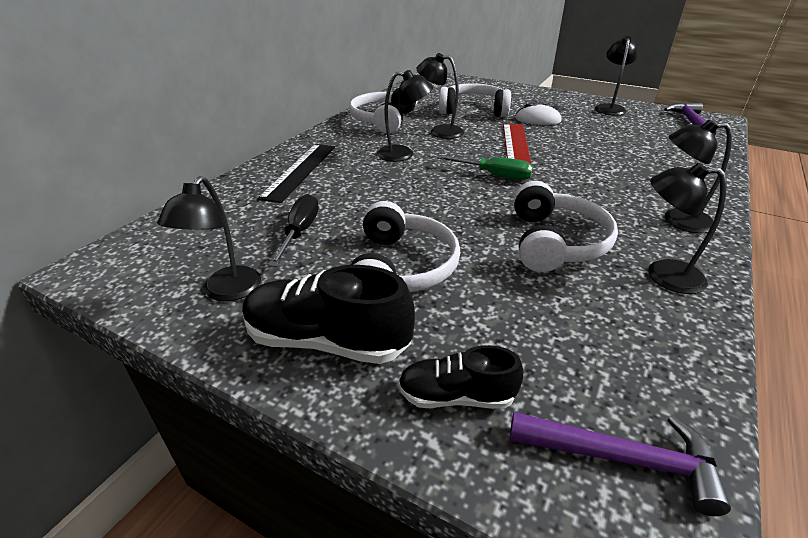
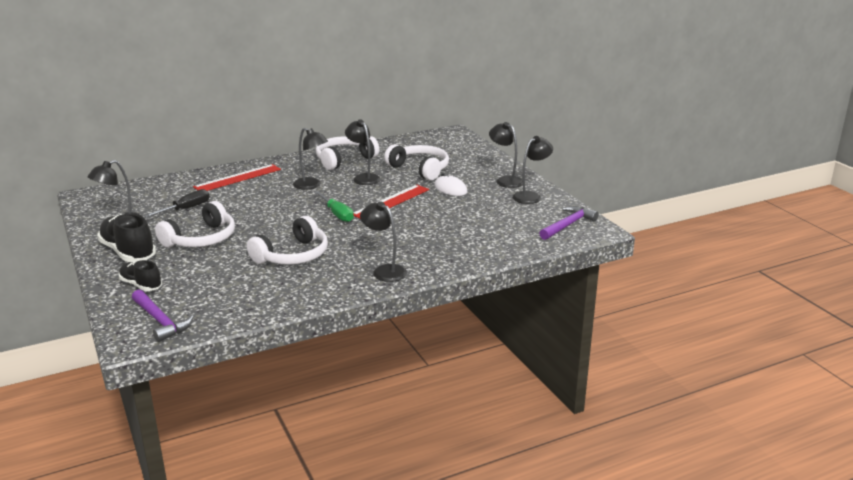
camera: 35 degrees right, 10 degrees down
black ruler [258,144,335,203] -> red ruler [193,164,281,191]
black lamp [648,163,727,294] -> black lamp moved to [489,122,523,188]

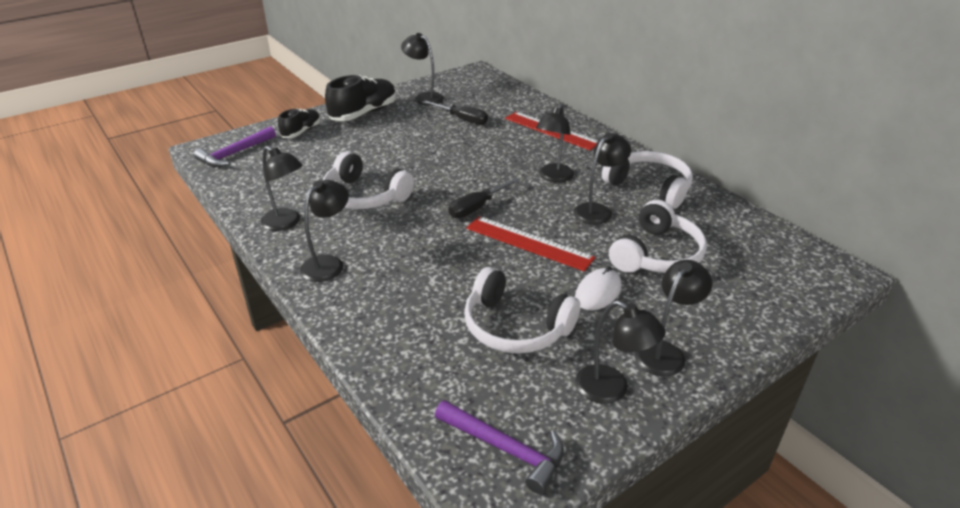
camera: 80 degrees right, 10 degrees up
white headphones [155,201,235,247] -> white headphones moved to [464,267,580,354]
green screwdriver [314,191,354,222] -> black screwdriver [448,178,520,218]
none -> black lamp [261,146,303,231]

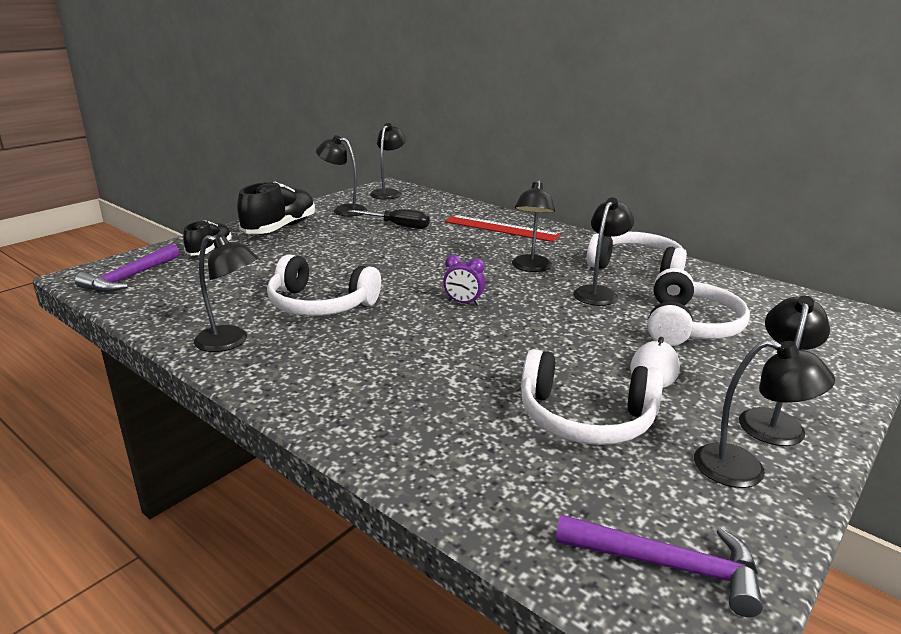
camera: 15 degrees left, 10 degrees down
black lamp [300,180,349,282] -> black lamp moved to [370,123,406,200]
black screwdriver [448,178,520,218] -> purple clock [443,255,485,305]
red ruler [466,216,595,271] -> none

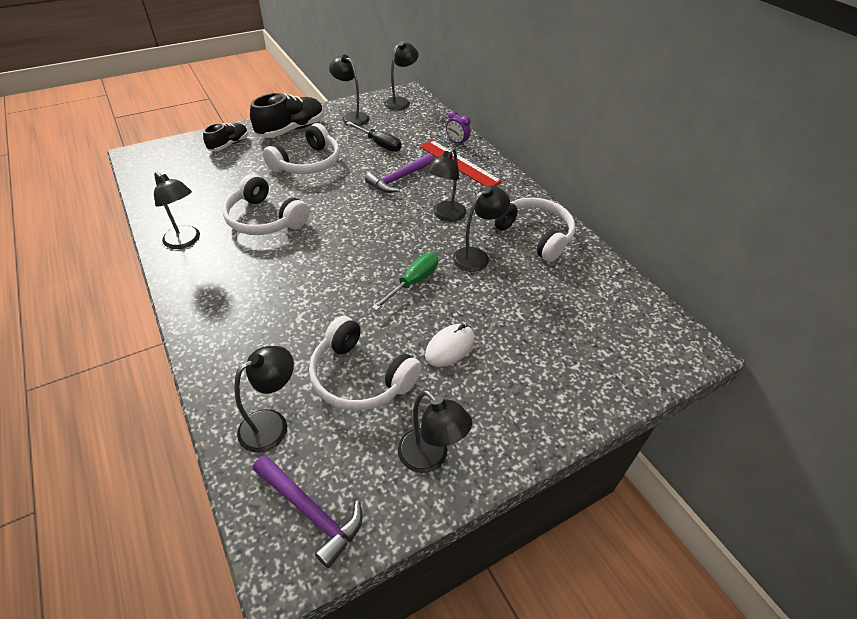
camera: 20 degrees right, 20 degrees up
purple hammer [75,244,179,292] -> purple hammer moved to [365,153,434,193]
purple clock [443,255,485,305] -> purple clock moved to [446,110,471,146]
white headphones [648,268,750,346] -> white headphones moved to [263,123,340,174]
black lamp [739,296,830,446] -> black lamp moved to [234,346,294,453]
none -> green screwdriver [372,253,438,311]

